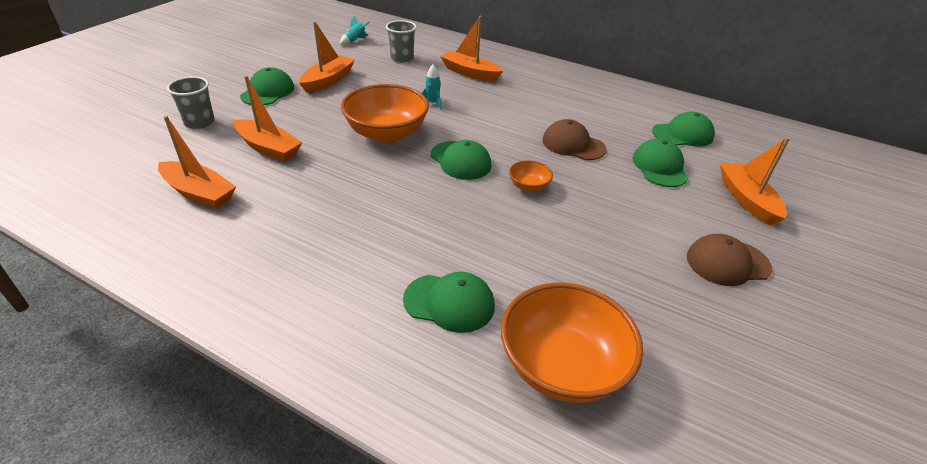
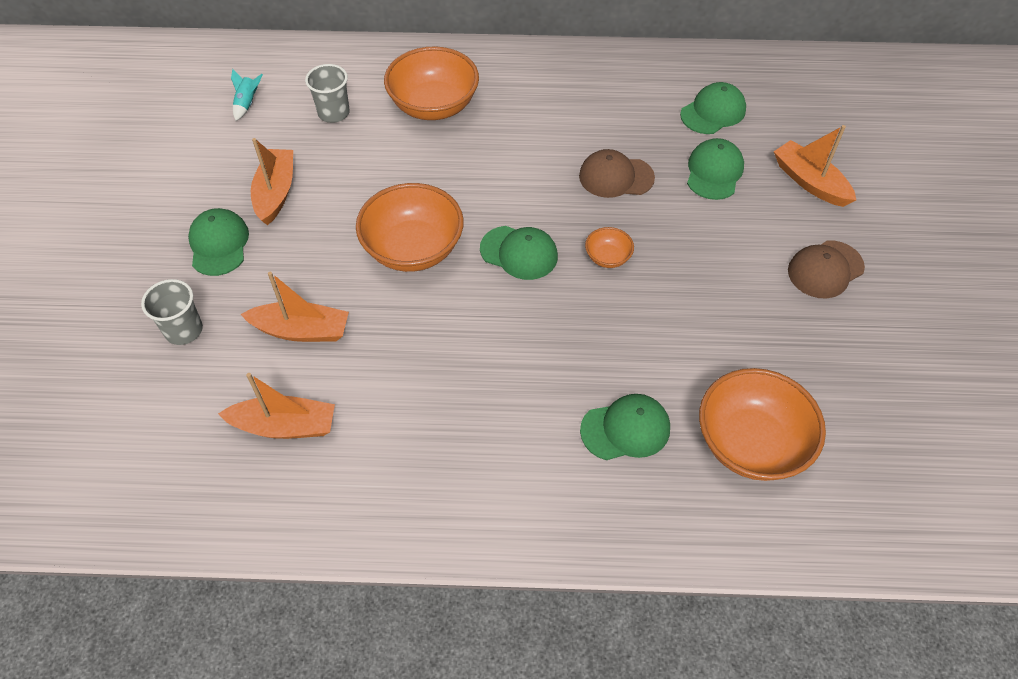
camera: 25 degrees left, 15 degrees up
turquoise rocket [422,64,442,110] -> none
orange boat [440,16,503,81] -> orange bowl [384,46,479,120]
green cap [632,138,688,187] -> green cap turned 45 degrees clockwise [687,138,744,200]

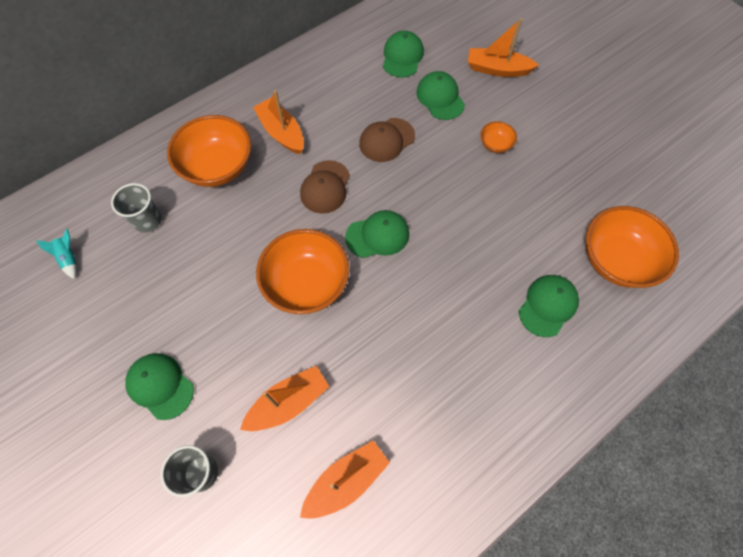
camera: 40 degrees left, 10 degrees up
orange boat [251,138,293,225] -> orange boat moved to [253,90,304,154]
orange bowl [585,227,634,268] -> orange bowl moved to [480,121,517,153]
brown cap [788,240,865,299] -> brown cap moved to [300,160,350,214]

